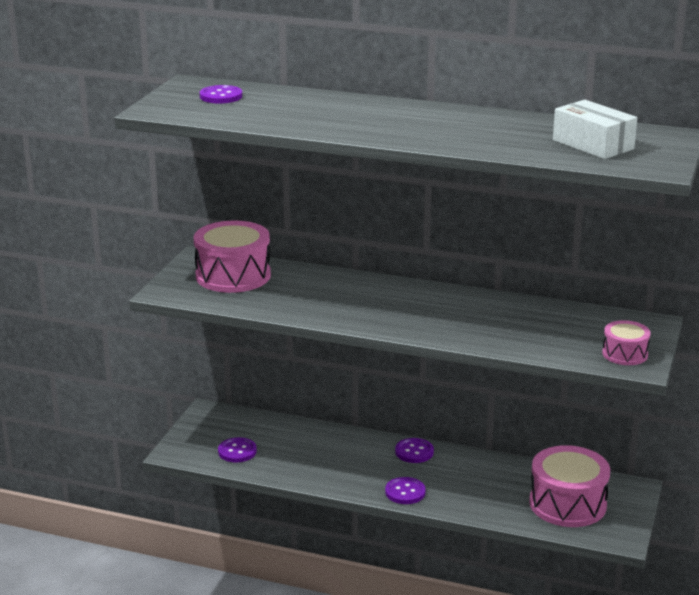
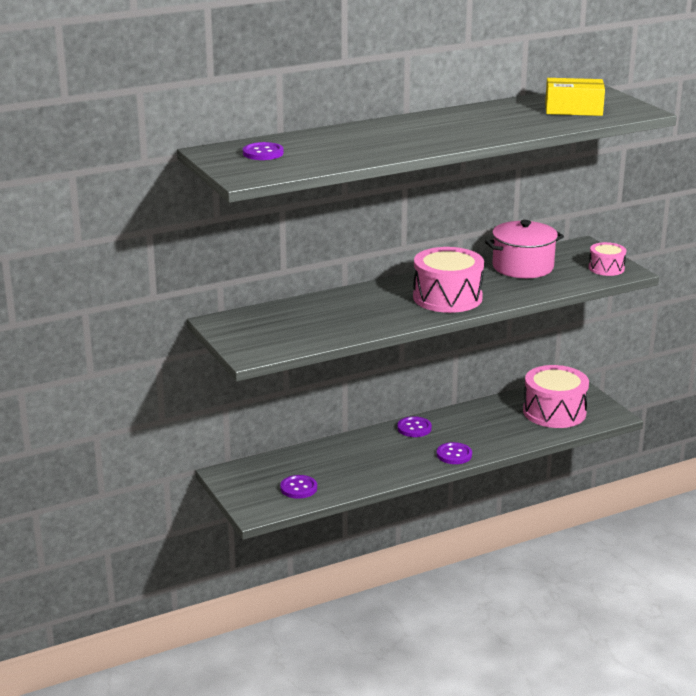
camera: 45 degrees left, 0 degrees up
pink drum [194,221,271,293] -> pink drum moved to [413,247,484,313]
white box [553,100,637,159] -> yellow box [545,78,605,116]
none -> pink pot [485,220,564,278]

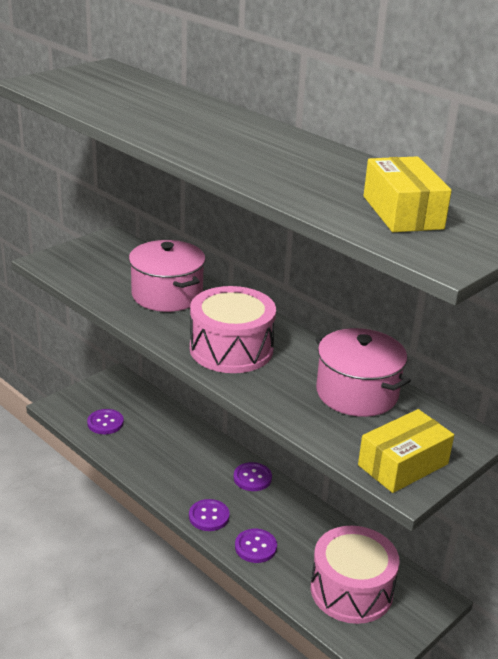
camera: 70 degrees right, 5 degrees up
purple button [243,142,284,160] -> purple button moved to [235,529,277,563]
pink drum [589,242,626,276] -> yellow box [358,409,454,493]
none -> pink pot [129,240,206,312]

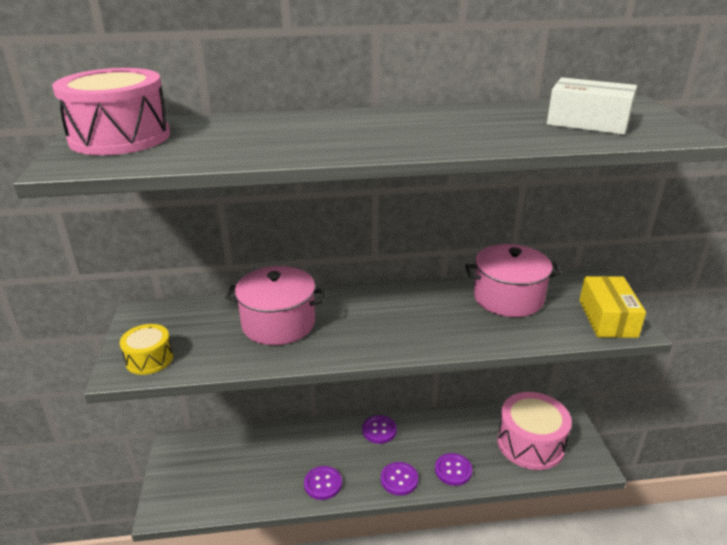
camera: 50 degrees left, 0 degrees up
purple button [87,409,124,434] -> purple button moved to [304,466,342,500]
pink drum [190,286,276,373] -> pink drum moved to [52,68,170,155]
yellow box [364,156,452,232] -> white box [547,77,637,135]
none -> yellow drum [120,324,173,375]

